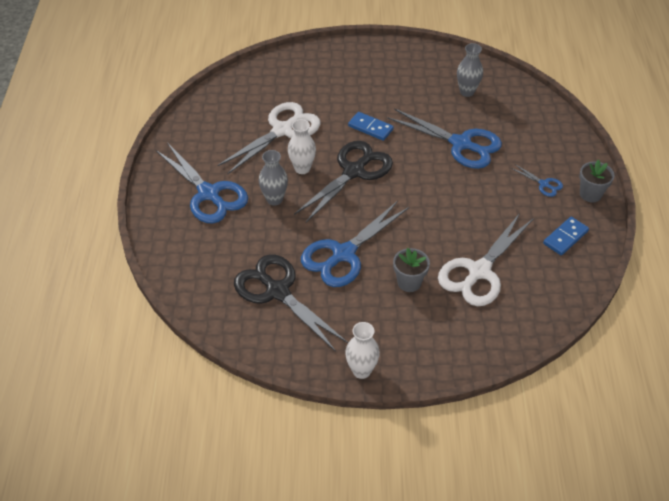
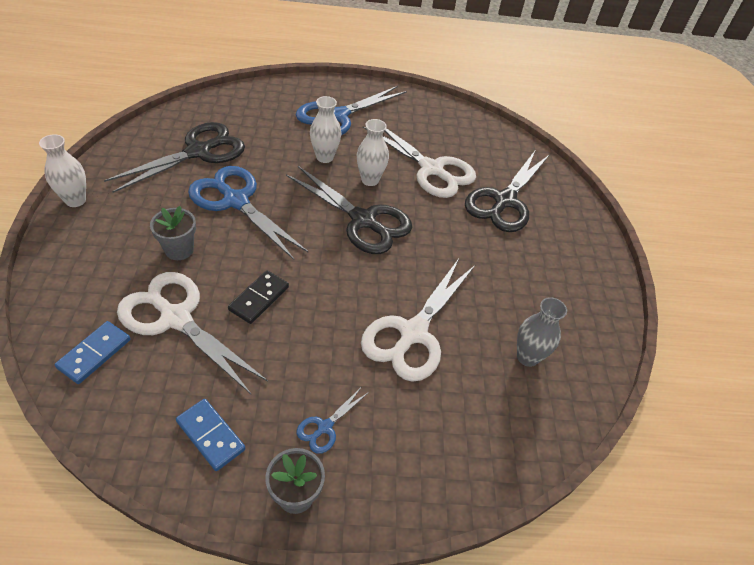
camera: 85 degrees right, 0 degrees up
grey vase [259,150,288,206] -> white vase [310,96,341,163]
blue domino [348,112,394,141] -> blue domino moved to [55,321,131,384]
blue scissors [387,108,502,169] -> white scissors [361,259,475,382]
none -> black domino [228,270,289,324]
none -> black scissors [465,151,550,232]

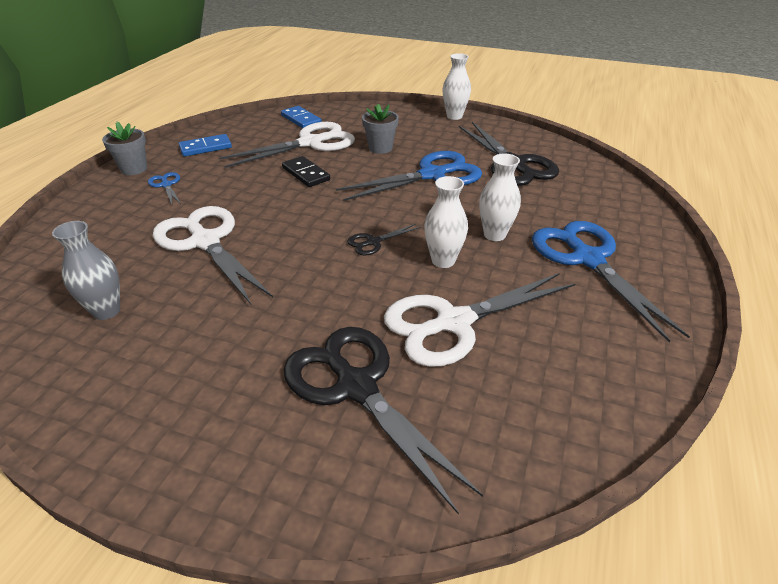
camera: 115 degrees right, 10 degrees down
black scissors [286,166,412,254] -> black scissors [347,224,421,256], size x0.45

